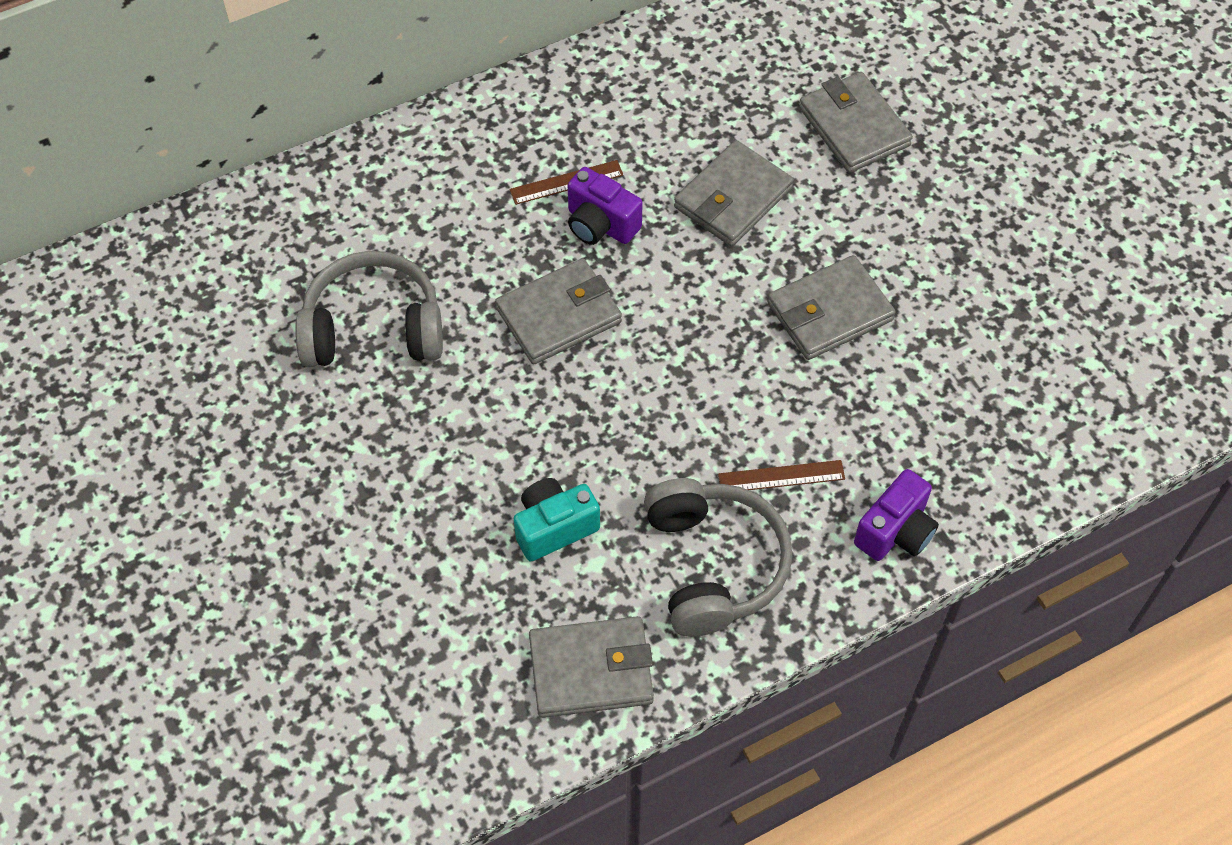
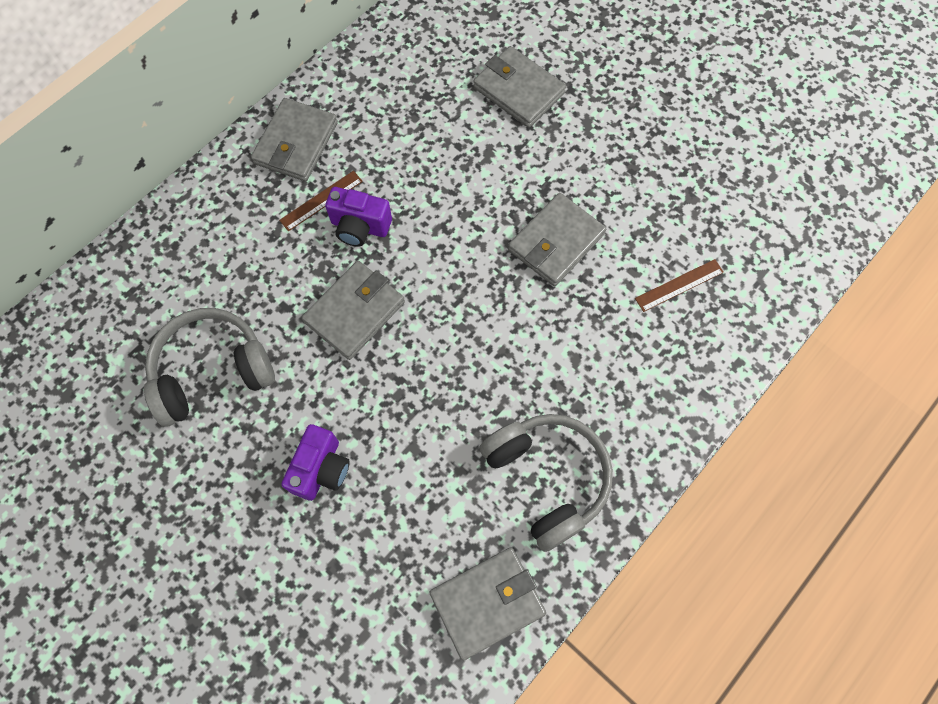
camera: 20 degrees left, 10 degrees up
turquoise camera [513,478,600,561] -> none
grey wallet [674,140,794,246] -> grey wallet moved to [251,98,338,181]
brown ruler [718,460,845,490] -> brown ruler moved to [635,259,724,312]
purple camera [854,469,939,561] -> purple camera moved to [281,424,350,501]

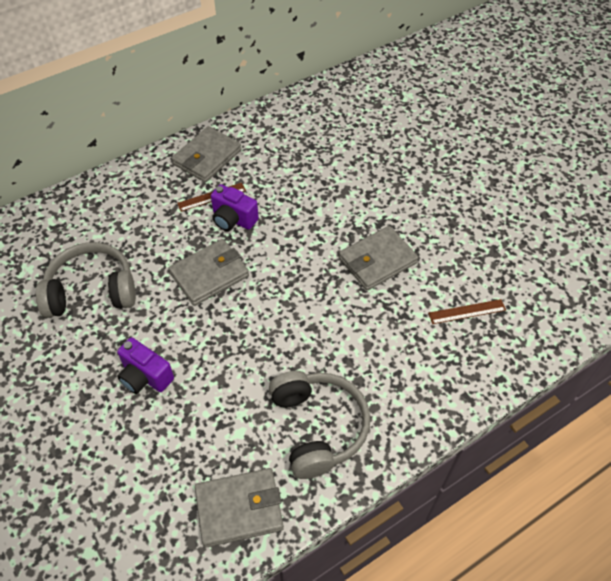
camera: 15 degrees right, 15 degrees down
purple camera [281,424,350,501] -> purple camera turned 90 degrees clockwise [117,337,174,394]
grey wallet [473,46,566,128] -> none

